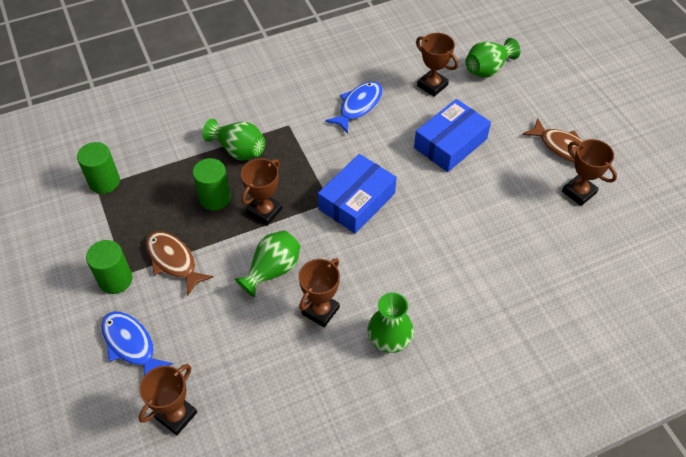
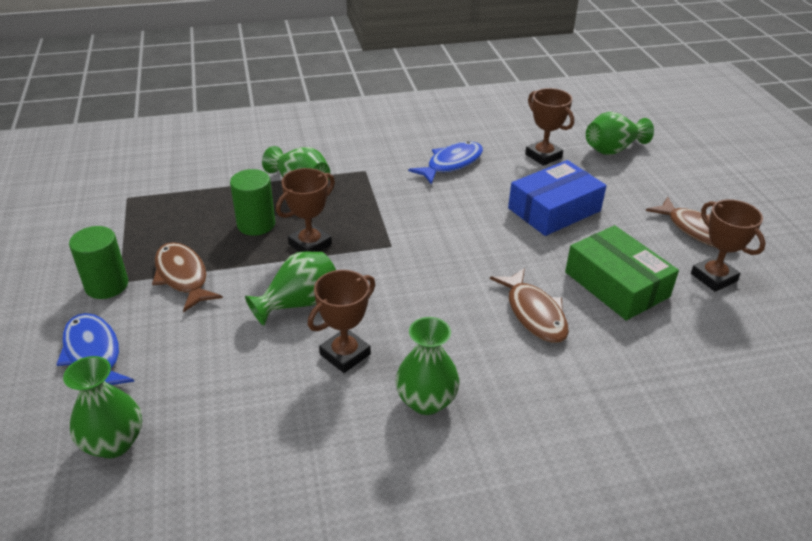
camera: 10 degrees right, 15 degrees down
green cylinder [77,142,120,194] -> none
brown trophy [139,364,197,435] -> green vase [63,356,142,458]
blue box [318,154,397,234] -> none
none -> brown fish [490,268,569,343]
none -> green box [565,225,679,320]

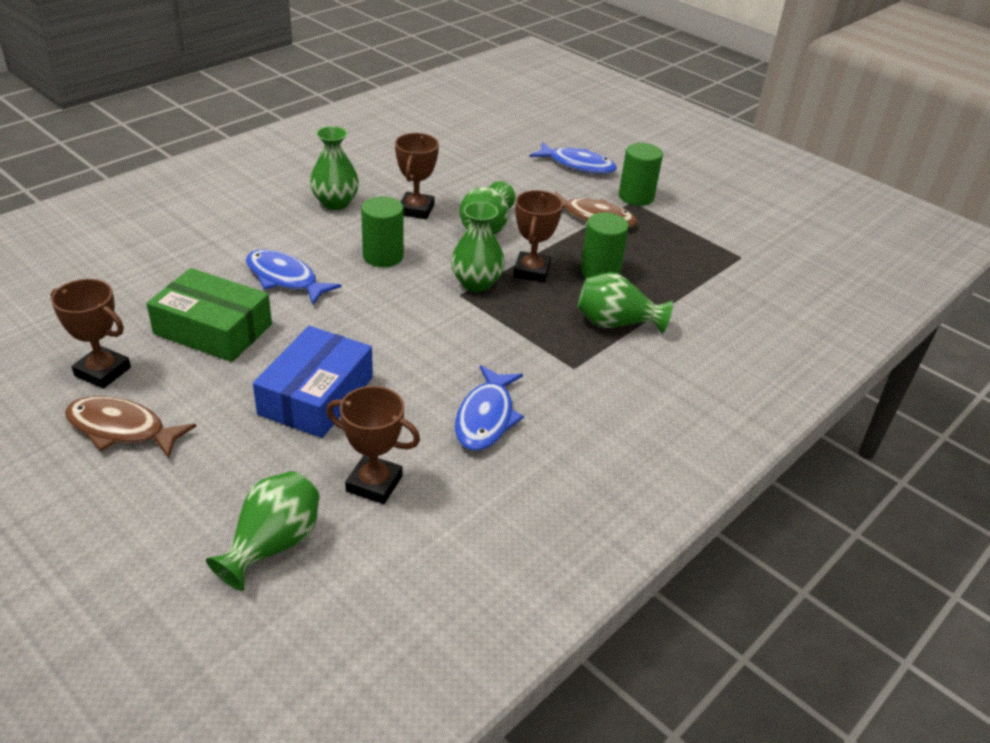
camera: 145 degrees right, 0 degrees up
green vase [63,356,142,458] -> green vase moved to [451,202,505,292]
brown fish [490,268,569,343] -> blue fish [246,250,342,305]
none -> green cylinder [361,196,404,267]

